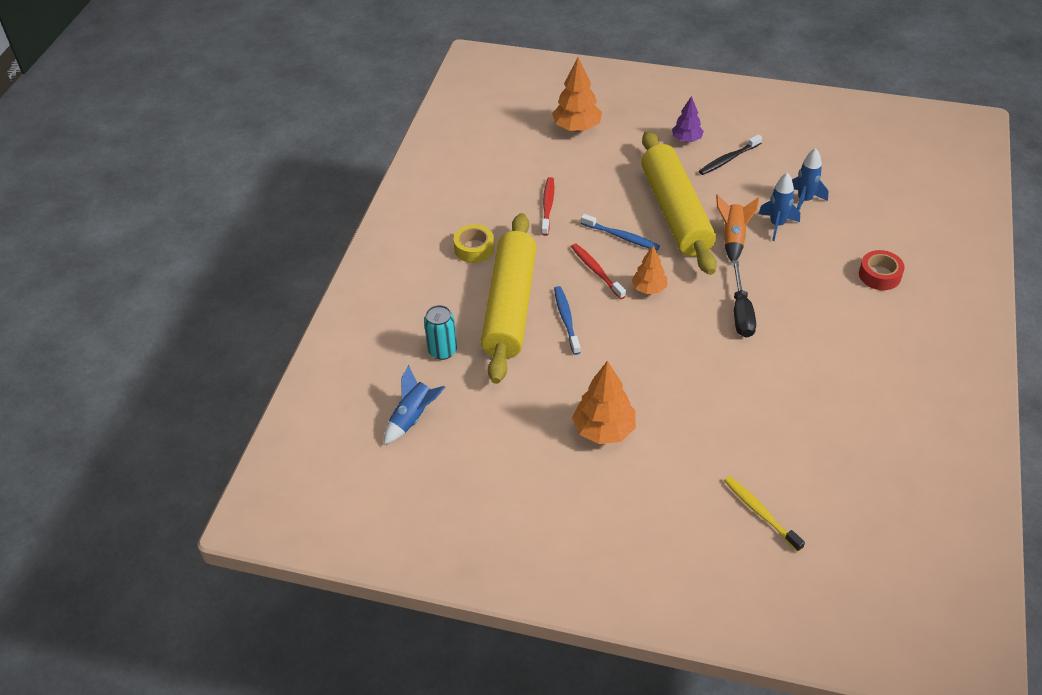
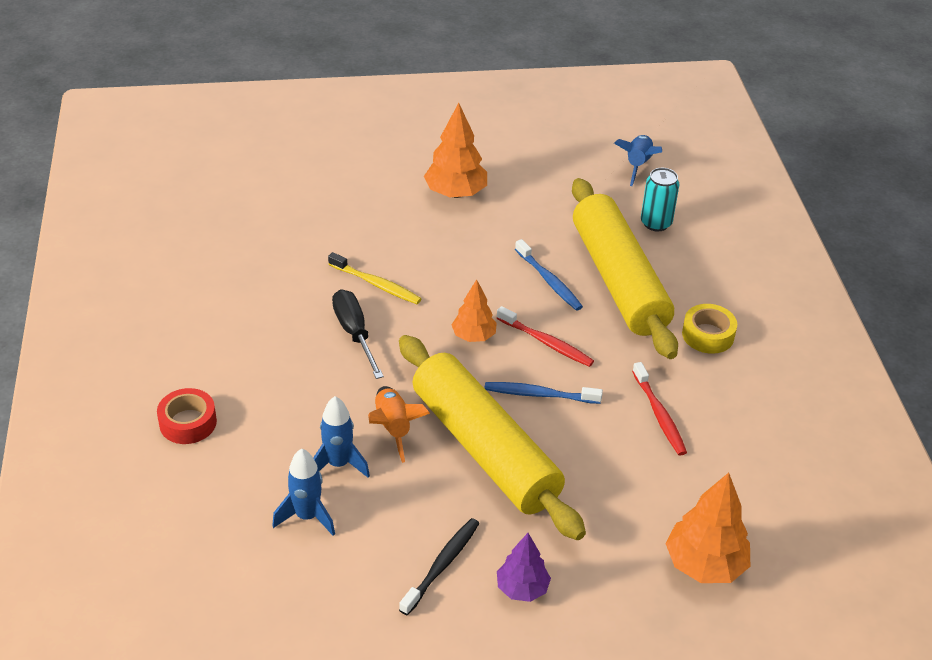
camera: 155 degrees right, 5 degrees down
yellow toothbrush [724,476,805,552] -> yellow toothbrush moved to [328,252,421,304]

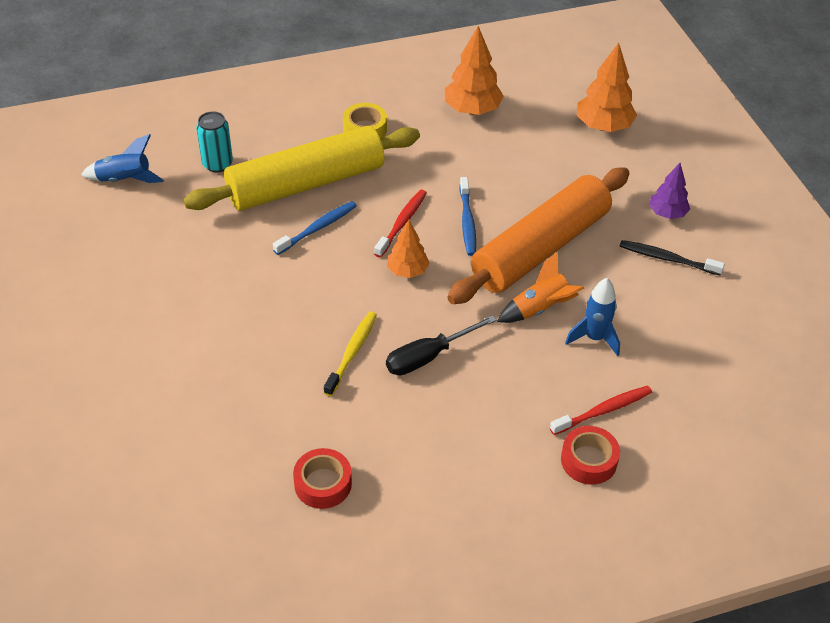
camera: 100 degrees left, 5 degrees up
blue rocket [272,449,335,536] -> none
yellow rolling pin [399,335,586,540] -> orange rolling pin [447,167,629,304]
orange tree [424,103,487,198] -> orange tree moved to [445,26,504,115]
red toothbrush [632,362,687,456] -> red toothbrush moved to [550,386,652,435]
none -> red tape [293,448,352,509]

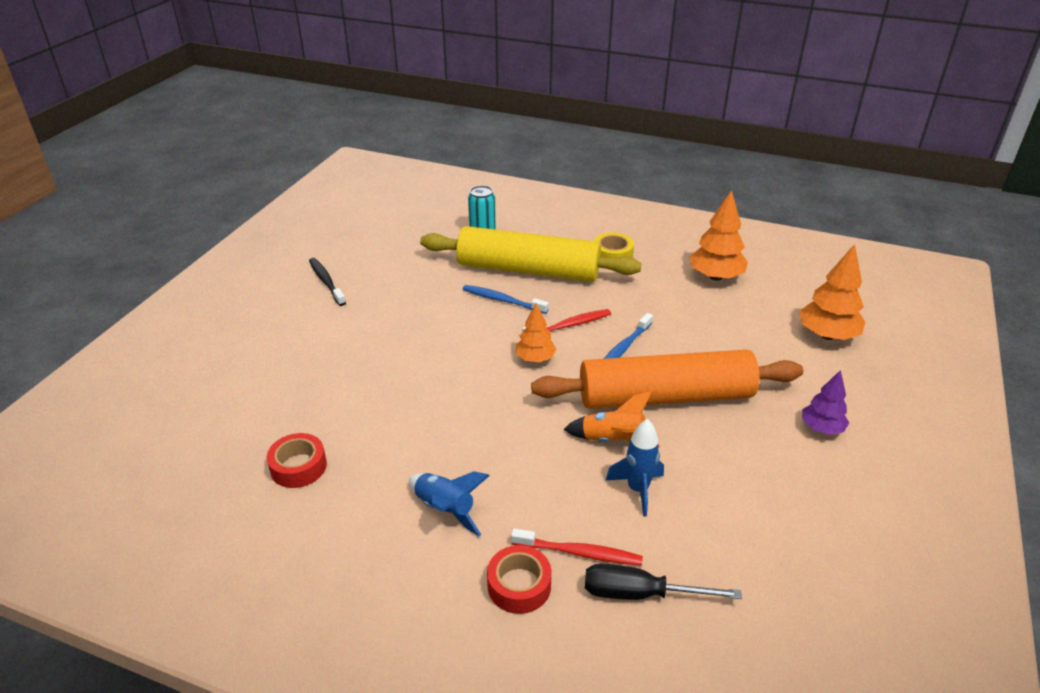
camera: 40 degrees right, 10 degrees down
blue rocket [81,134,164,183] -> blue rocket moved to [409,471,490,536]
blue toothbrush [273,201,357,255] -> blue toothbrush turned 150 degrees counterclockwise [463,285,549,314]
yellow toothbrush [324,312,377,396] -> none
black screwdriver [386,315,496,375] -> black screwdriver moved to [585,564,742,600]
black toothbrush [619,240,725,276] -> black toothbrush moved to [309,258,346,306]

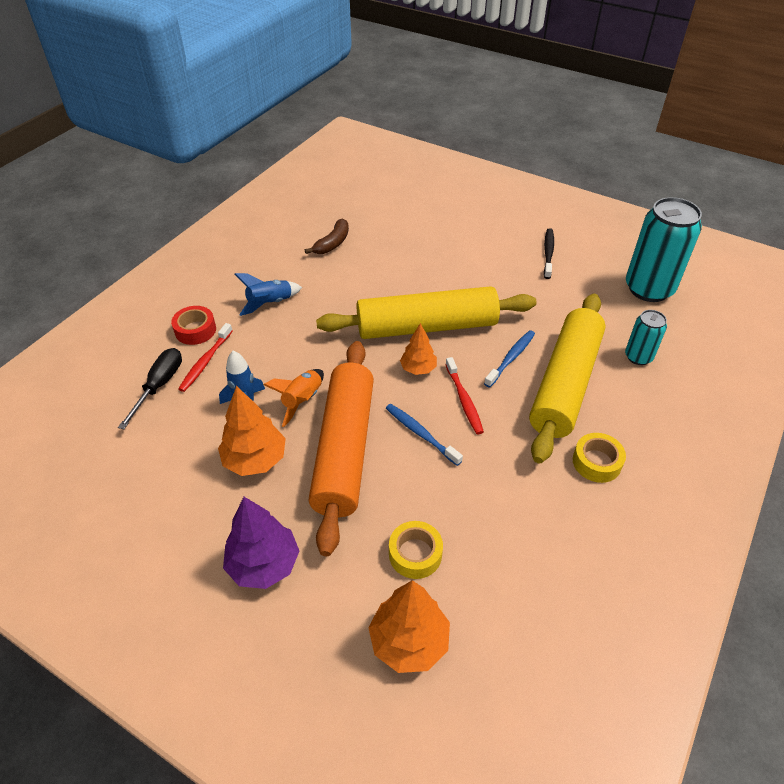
camera: 100 degrees right, 10 degrees up
red tape [267,433,327,488] -> brown banana [305,218,349,254]
black toothbrush [309,258,346,306] -> black toothbrush turned 60 degrees counterclockwise [544,228,554,279]
orange tree [689,190,748,281] -> orange tree moved to [218,386,286,476]
purple tree [802,370,849,435] -> purple tree [223,497,299,589], size x1.59
none -> yellow rolling pin [316,286,536,339]
none -> yellow tape [389,521,443,579]
none -> turquoise can [626,197,702,302]

